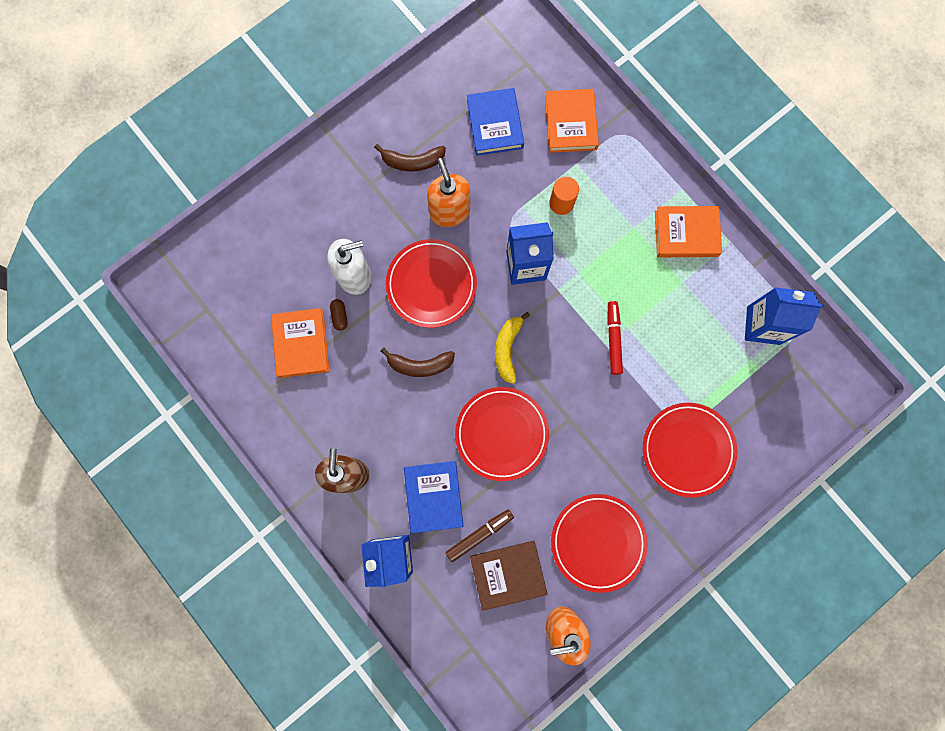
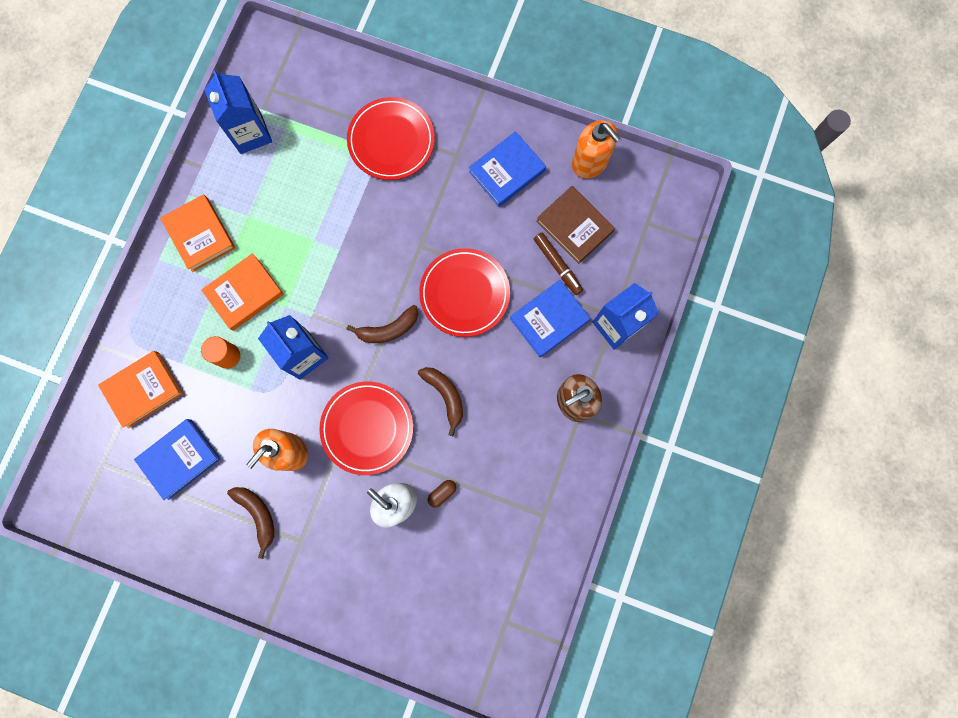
camera: 120 degrees left, 0 degrees up
orange book [271,308,330,378] -> orange book moved to [201,253,284,331]
brown marker [446,509,514,562] -> brown marker turned 150 degrees counterclockwise [534,233,583,295]
yellow banana [495,312,530,384] -> brown banana [346,305,418,343]
red plate [551,494,648,593] -> blue book [469,131,546,207]
red marker [607,301,623,375] -> none

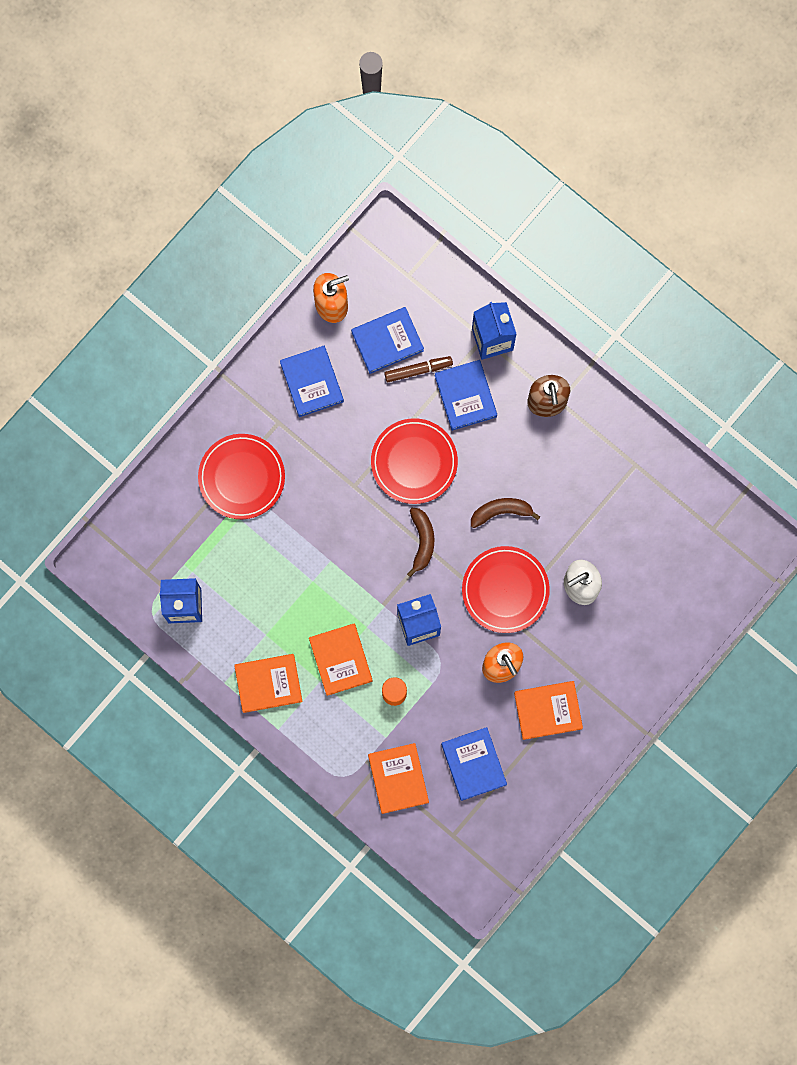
camera: 70 degrees left, 0 degrees up
brown banana [227,487,274,559] -> orange book [514,681,583,740]
brown capsule [427,480,456,508] -> none
brown book [536,186,615,264] -> blue book [351,307,424,374]

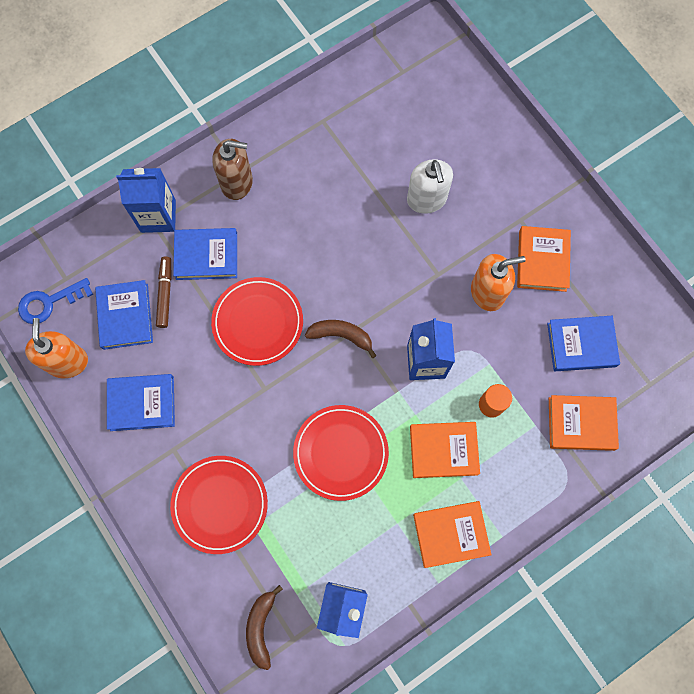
camera: 75 degrees left, 5 degrees down
orange book [234,654,303,713] -> orange book turned 75 degrees clockwise [413,501,492,568]
red plate [462,546,550,633] -> red plate moved to [293,405,389,501]
brown banana [471,498,541,528] -> brown banana moved to [246,585,283,670]
none -> blue key [18,278,93,324]

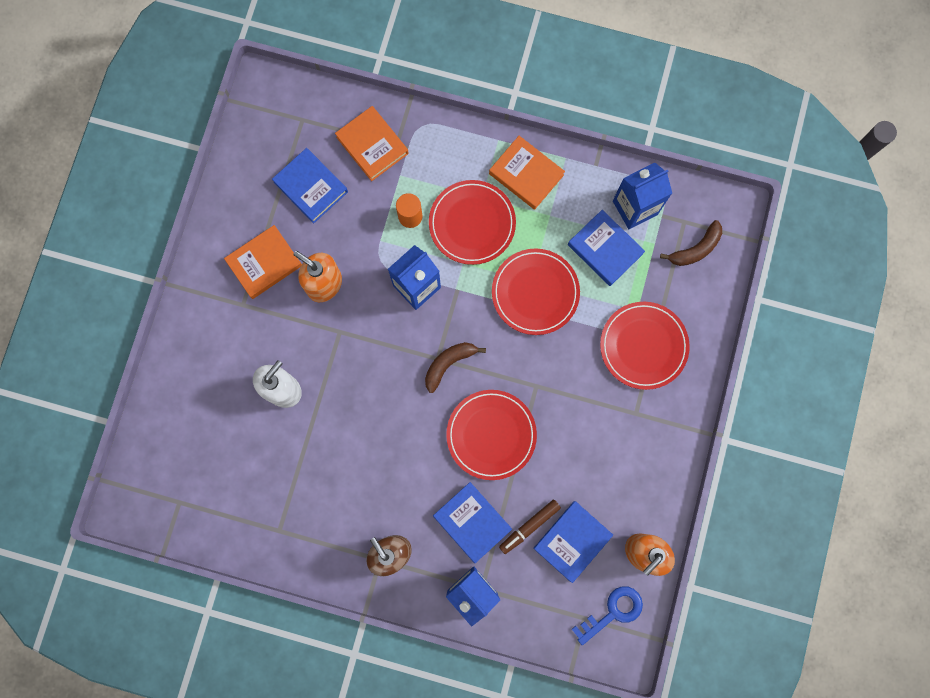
camera: 130 degrees left, 5 degrees up
blue key [18,278,93,324] -> blue key turned 60 degrees counterclockwise [572,586,643,645]
blue book [107,374,175,431] -> blue book moved to [568,210,645,286]
brown banana [305,320,376,358] -> brown banana turned 75 degrees clockwise [425,342,486,393]
orange book [410,422,480,478] -> red plate [429,180,516,265]

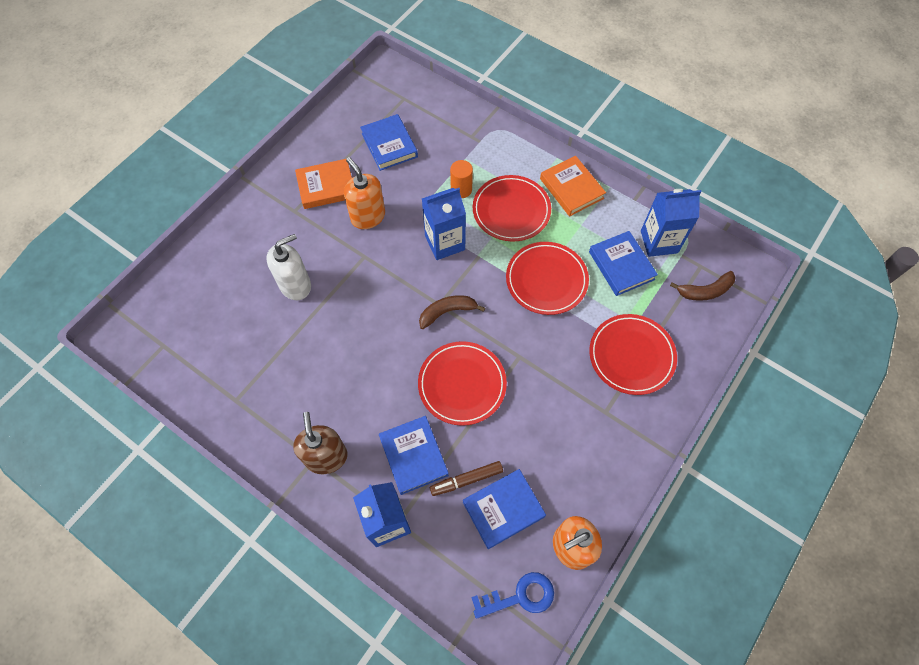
camera: 20 degrees right, 15 degrees down
orange book [335,106,409,181] -> none

